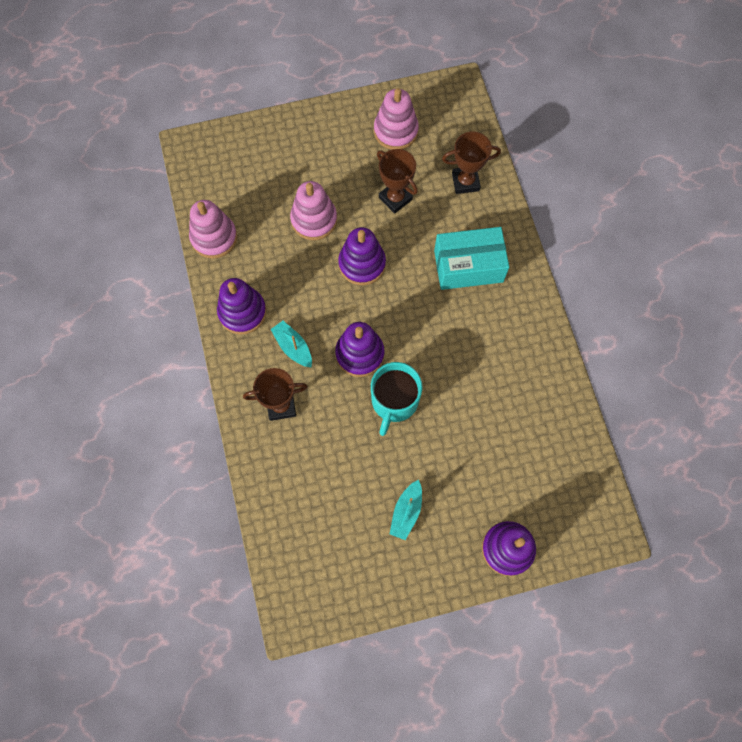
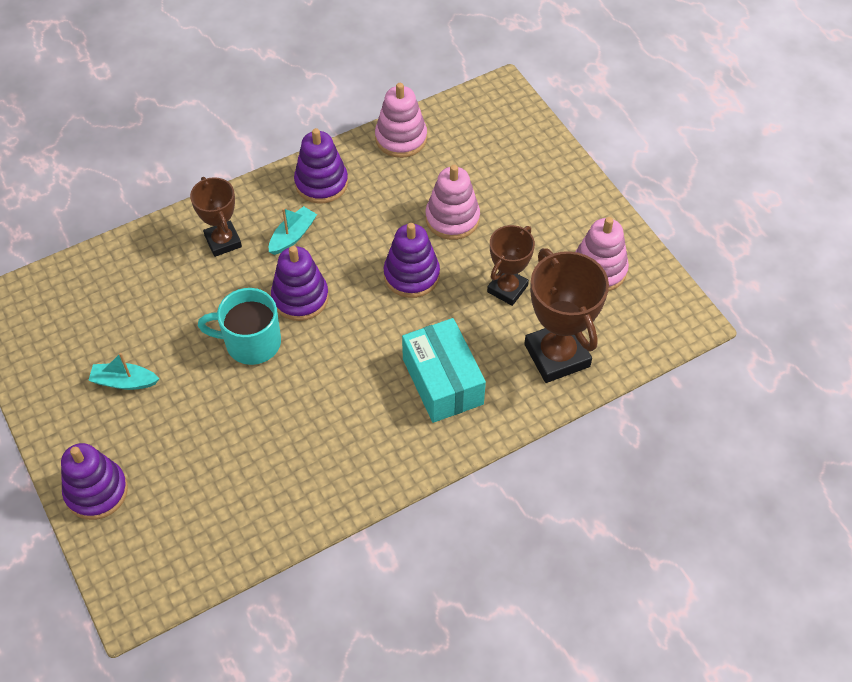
camera: 75 degrees right, 15 degrees down
brown trophy [442,132,501,194] -> brown trophy [524,248,609,383], size x1.61

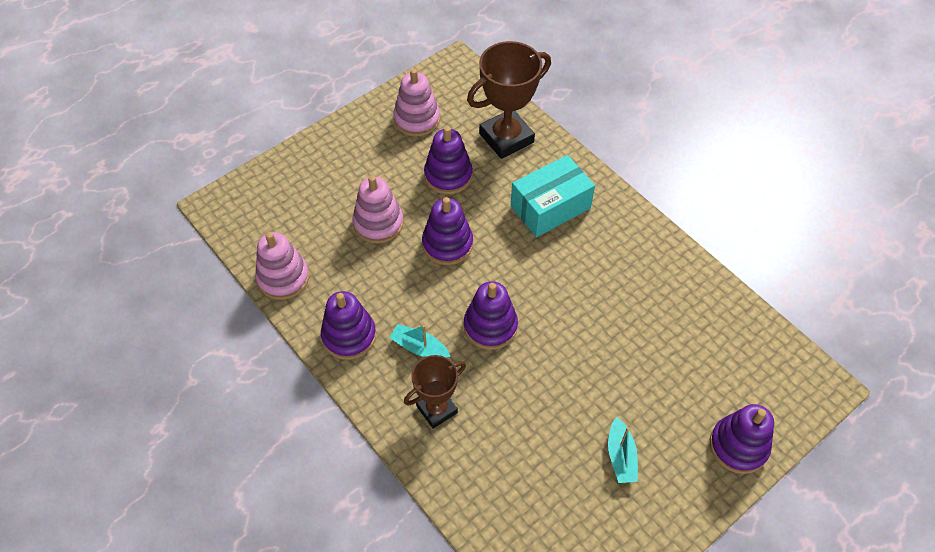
camera: 100 degrees left, 0 degrees up
turquoise mug [198,288,281,365] -> none
brown trophy [487,225,535,306] -> purple stacking toy [424,126,473,194]

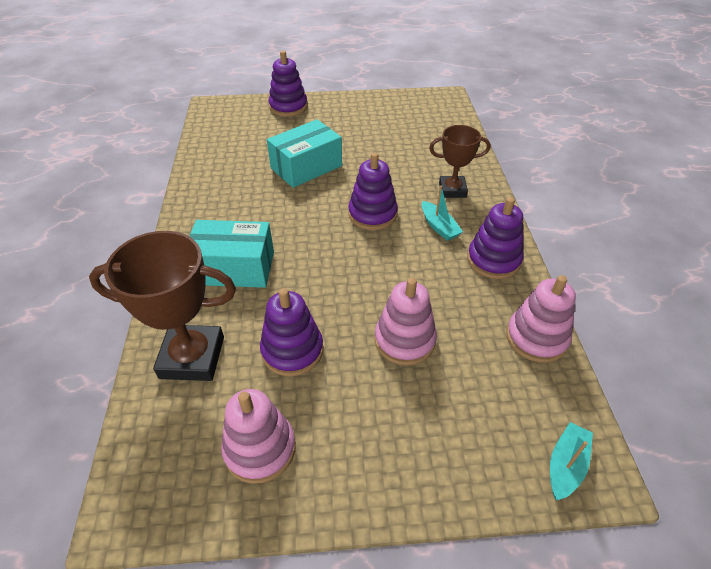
camera: 145 degrees left, 10 degrees down
purple stacking toy [422,197,473,265] -> none
turquoise boat [608,417,638,483] -> turquoise boat moved to [550,422,593,500]
none -> turquoise box [267,119,342,188]

